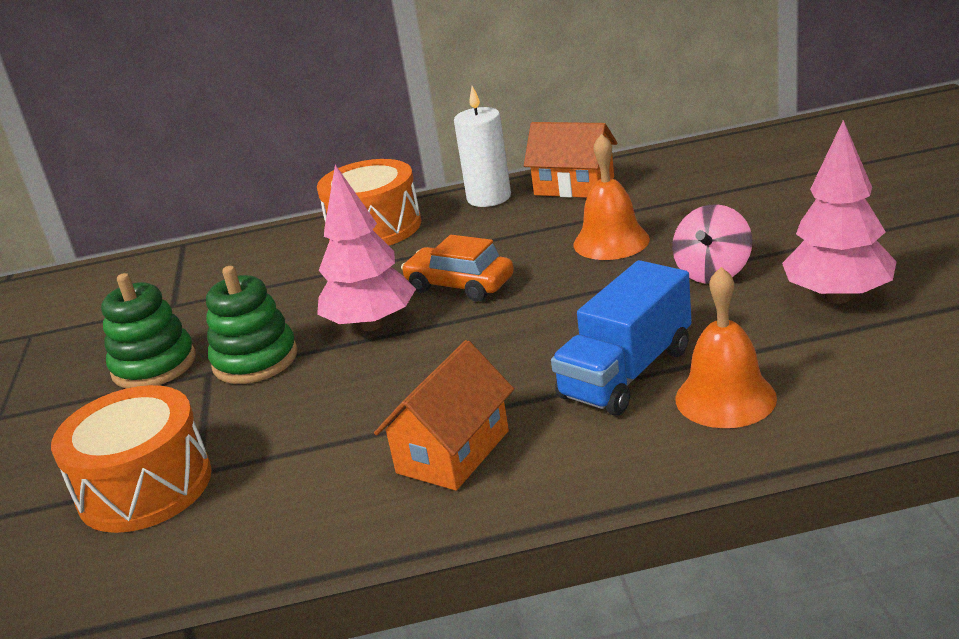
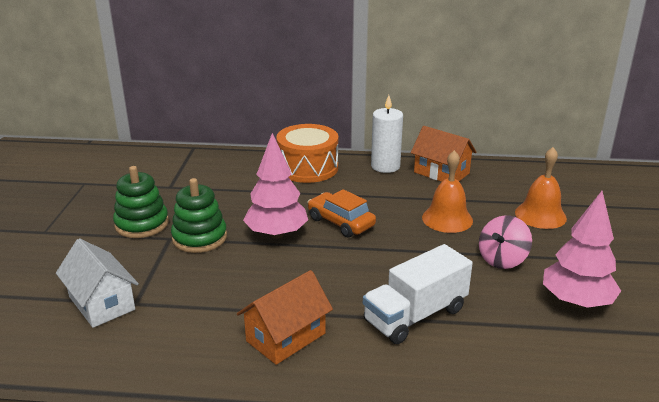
camera: 10 degrees right, 0 degrees up
orange drum [51,385,212,533] -> white house [56,238,139,328]
blue truck [551,260,692,416] -> white truck [363,244,473,344]
orange bell [675,267,777,428] -> orange bell moved to [515,147,567,229]

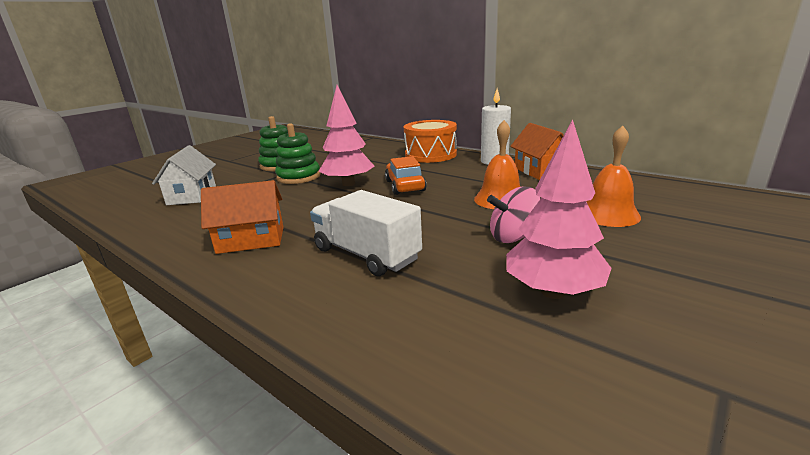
camera: 35 degrees right, 5 degrees down
white truck [363,244,473,344] -> white truck turned 45 degrees clockwise [310,190,422,277]

